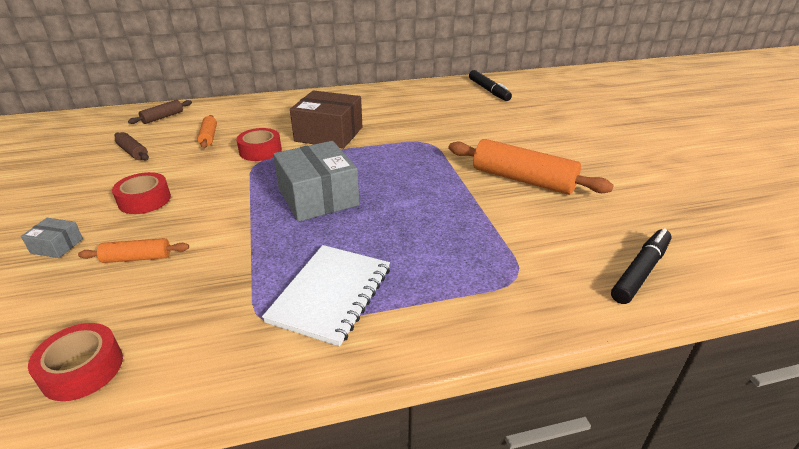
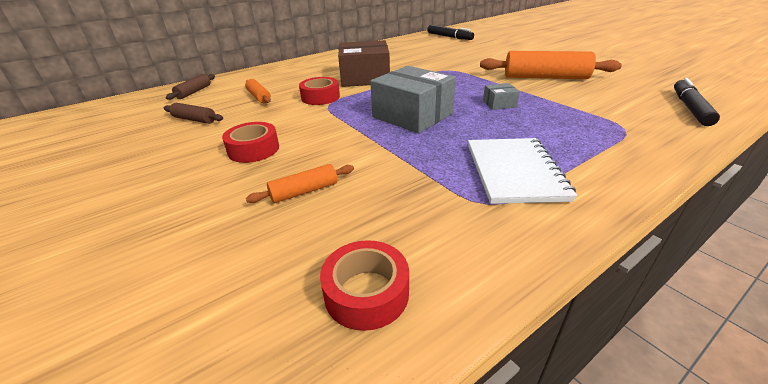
camera: 20 degrees left, 0 degrees up
grey box [21,218,83,258] -> grey box moved to [483,83,520,110]

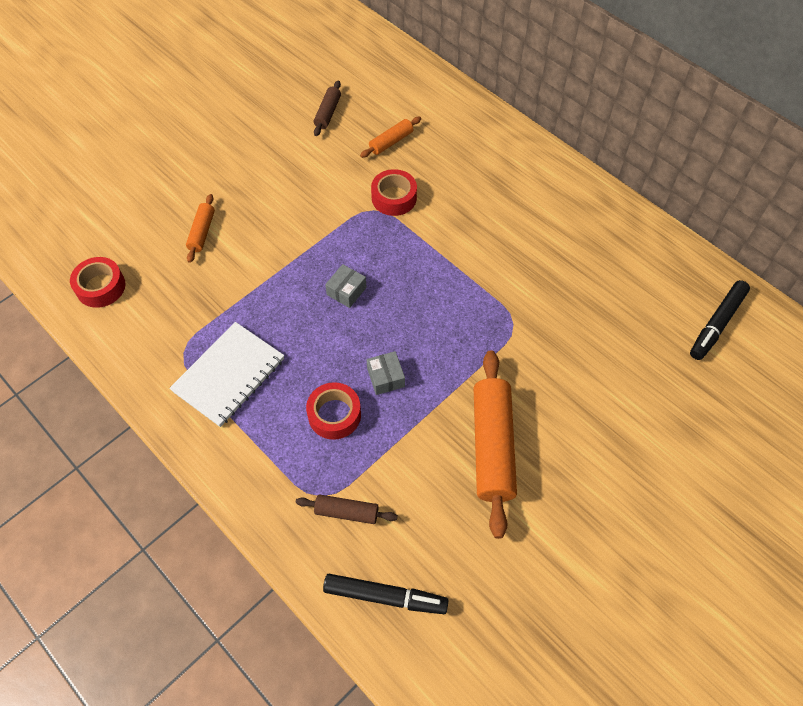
camera: 80 degrees right, 25 degrees up
brown rolling pin [166,74,215,100] -> brown rolling pin moved to [296,494,398,524]
red tape [222,122,279,163] -> red tape moved to [306,382,361,440]
orange rolling pin [246,164,354,203] -> orange rolling pin turned 45 degrees clockwise [186,194,215,263]
brown box [338,40,390,87] -> none
grey box [370,66,456,133] -> grey box [325,264,367,308], size x0.45
white notebook [468,138,577,204] -> white notebook turned 45 degrees counterclockwise [169,322,284,427]

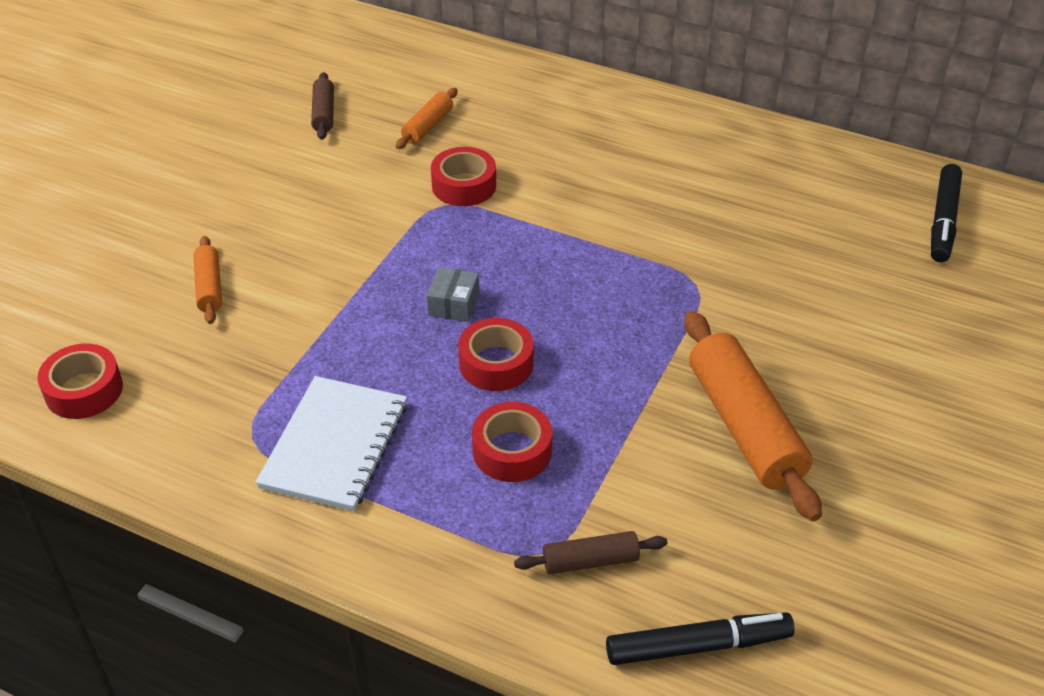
camera: 20 degrees left, 15 degrees down
grey box [367,351,405,395] -> none
none -> red tape [458,318,534,391]

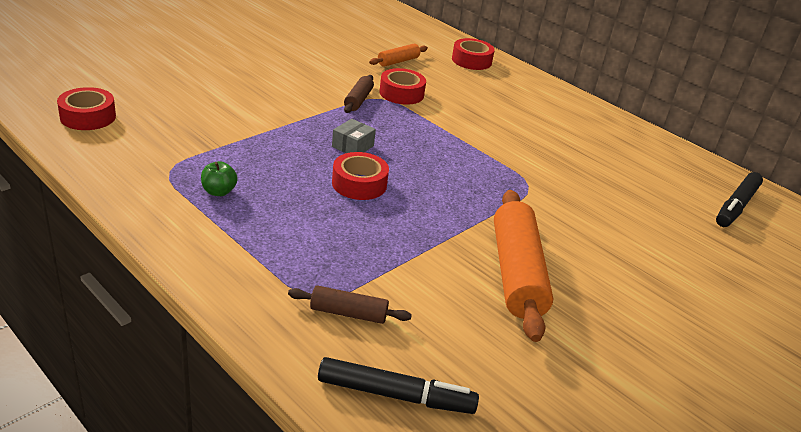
camera: 15 degrees right, 10 degrees down
orange rolling pin [193,236,222,324] -> none
white notebook [256,376,407,511] -> green apple [201,161,238,196]
brown rolling pin [311,72,334,140] -> brown rolling pin moved to [344,75,374,113]
red tape [472,402,552,482] -> red tape moved to [452,38,495,70]

